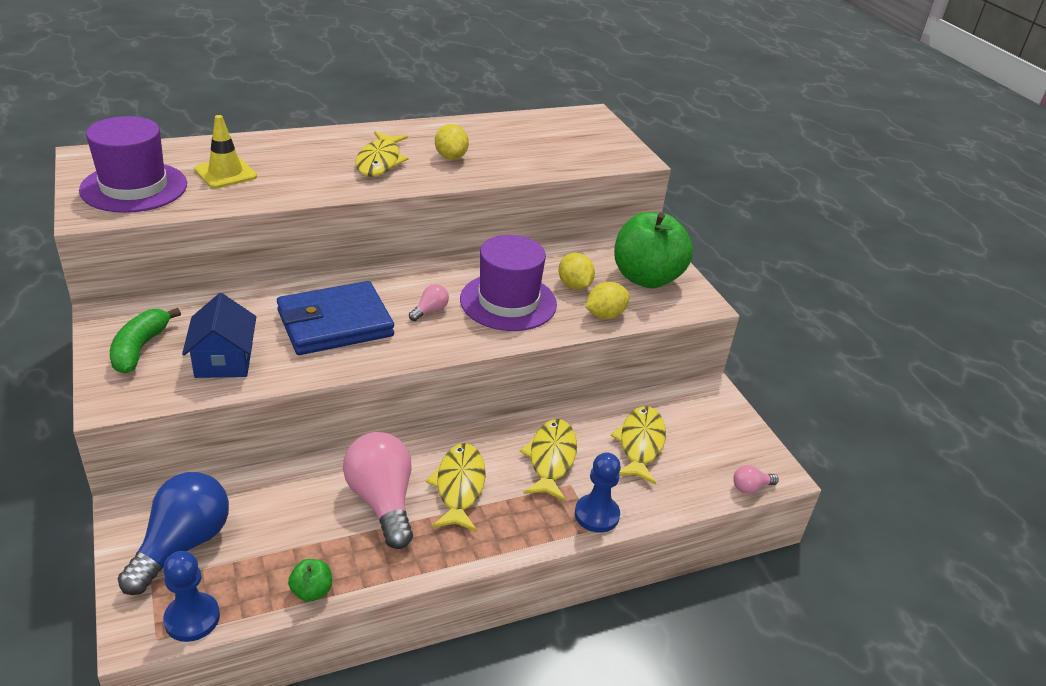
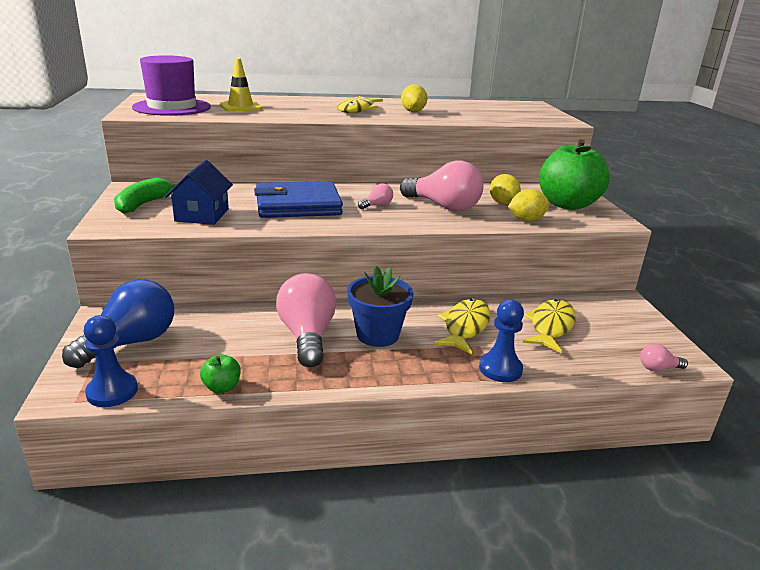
camera: 15 degrees right, 10 degrees down
yellow fish [426,443,485,532] -> blue flower pot [347,266,413,347]
purple hat [460,235,557,331] -> pink light bulb [400,160,483,212]

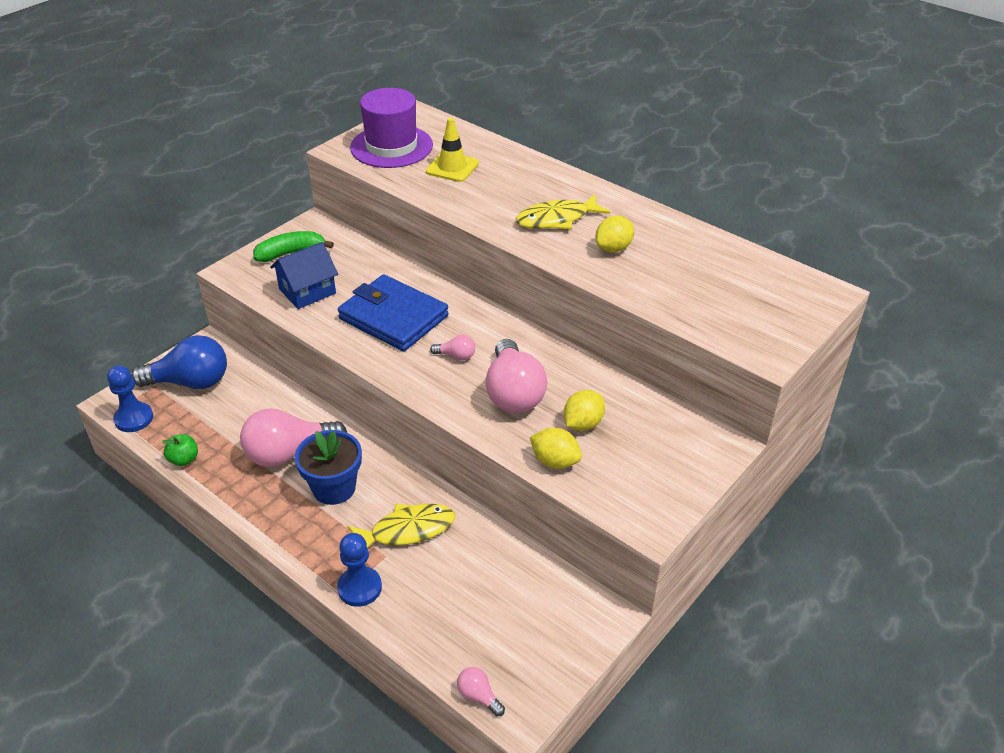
camera: 50 degrees right, 15 degrees up
pink light bulb [276,273,336,367] -> pink light bulb turned 150 degrees counterclockwise [240,408,347,467]
yellow fish [523,299,576,353] -> none
green apple [539,139,610,210] -> none

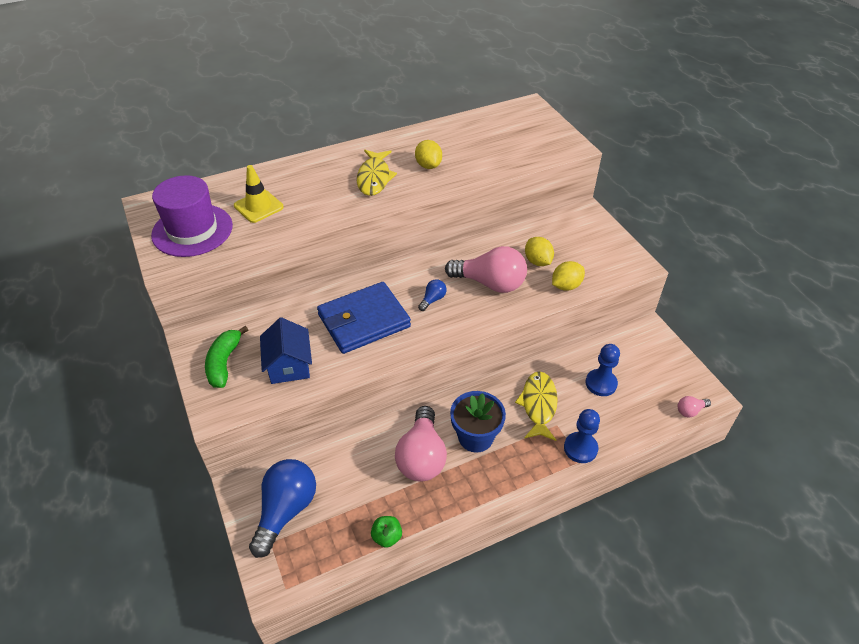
camera: 65 degrees left, 5 degrees up
blue pawn [107,365,153,432] -> blue pawn moved to [586,344,620,396]
pink light bulb [430,335,475,360] -> blue light bulb [418,279,446,311]

